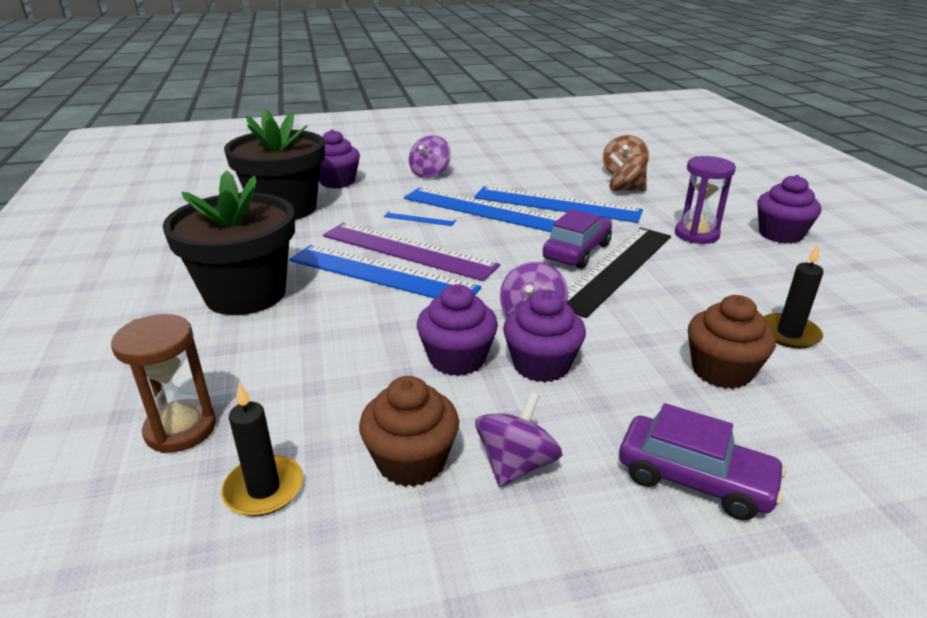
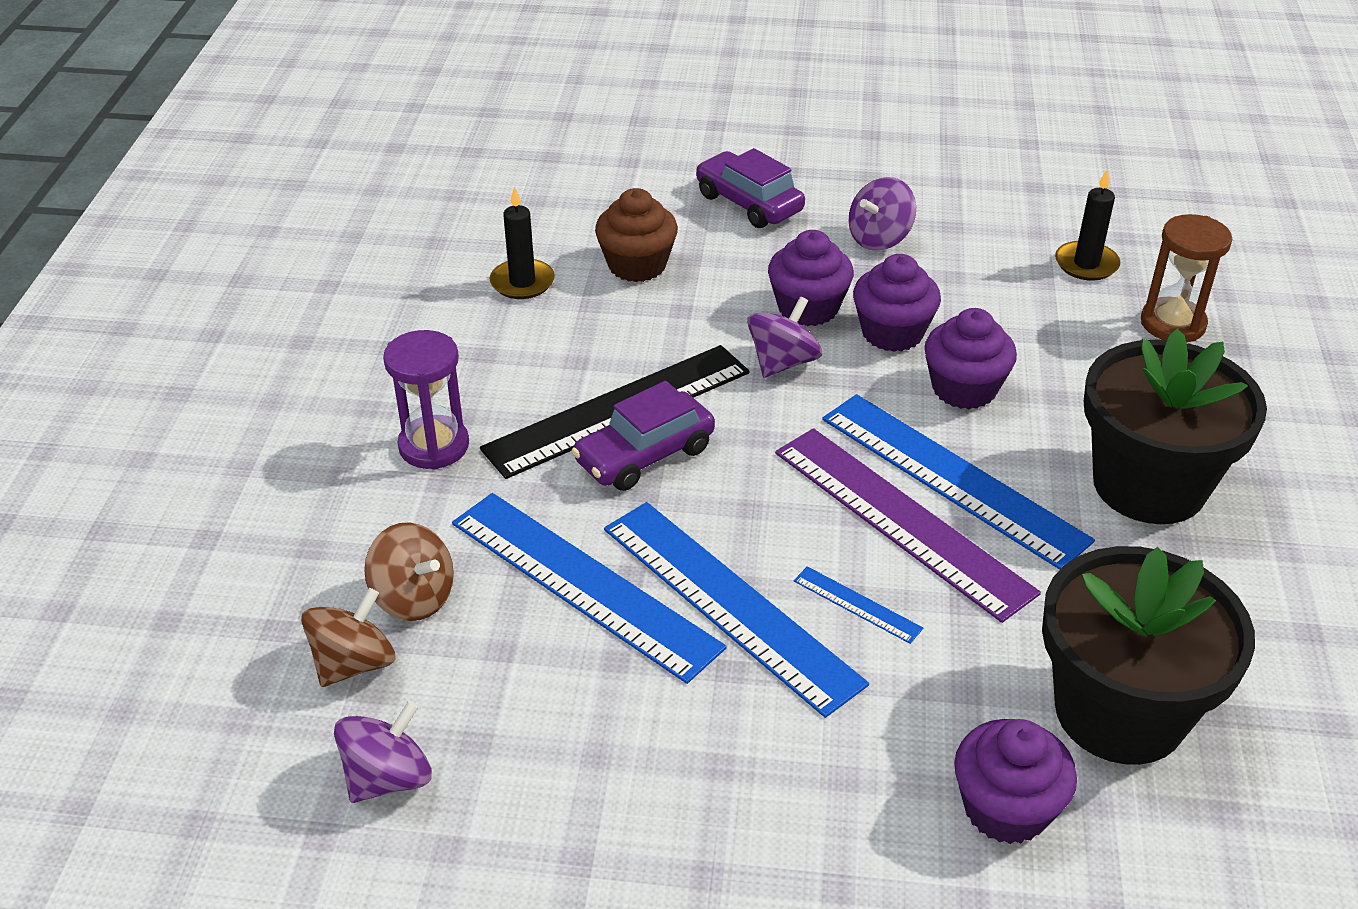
camera: 160 degrees left, 10 degrees up
brown cupcake [359,376,459,487] -> none
purple spinning top [409,135,451,178] -> purple spinning top moved to [334,701,432,803]
purple cupcake [757,175,821,244] -> purple cupcake moved to [924,308,1017,409]

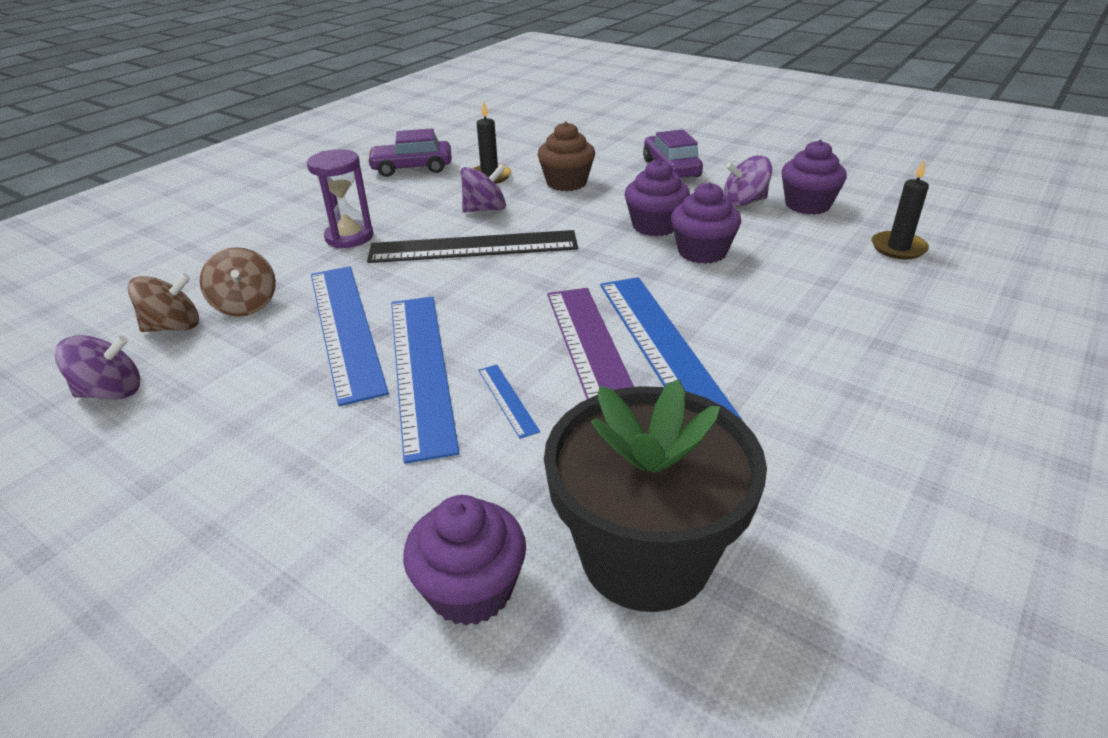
camera: 30 degrees right, 5 degrees down
purple car [571,381,715,491] -> purple car moved to [367,128,452,177]
purple spinning top [747,297,822,378] -> purple spinning top moved to [461,164,506,213]
purple cupcake [924,308,1017,409] -> purple cupcake moved to [782,140,847,215]
black flower pot [1084,328,1267,524] -> none
brown hourglass [1141,214,1233,343] -> none

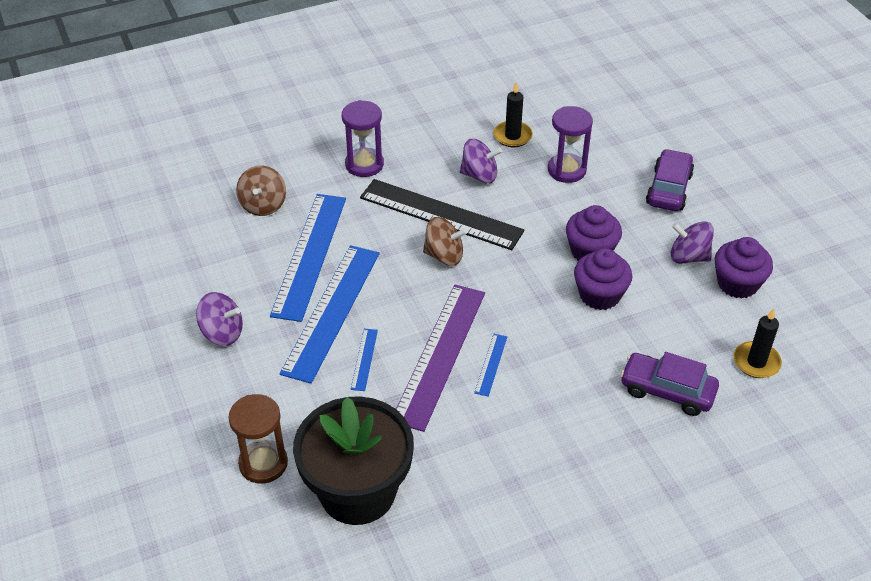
camera: 30 degrees right, 10 degrees up
purple spinning top [55,335,140,400] -> purple spinning top moved to [196,292,243,346]
brown spinning top [128,273,199,332] -> brown spinning top moved to [423,217,467,266]
purple car [367,128,452,177] -> purple car moved to [620,352,719,416]
purple cupcake [403,495,526,626] -> brown hourglass [228,394,288,484]
brown cupcake [537,122,595,191] -> purple hourglass [548,106,593,183]
blue ruler [600,277,742,420] -> blue ruler [474,334,507,397], size x0.42

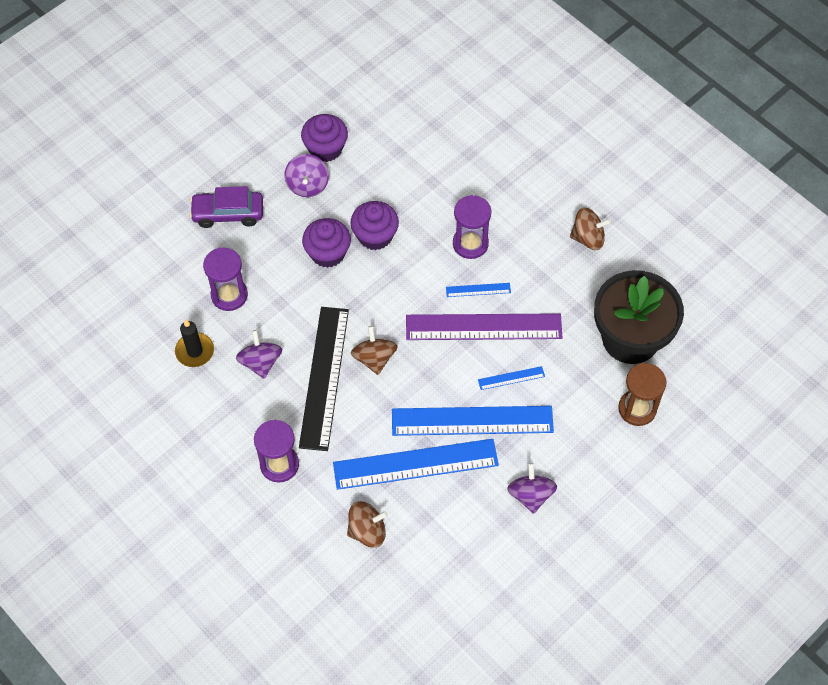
camera: 110 degrees left, 15 degrees up
purple car [620,352,719,416] -> none
black candle [734,308,782,378] -> none
none -> purple hourglass [453,195,491,259]
none -> brown spinning top [570,207,611,250]

